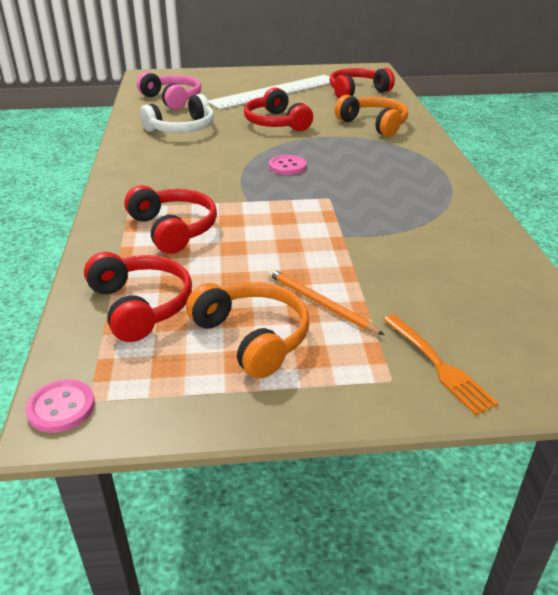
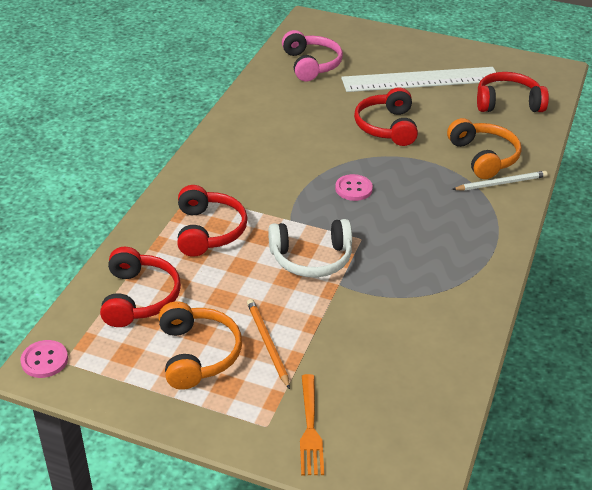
camera: 25 degrees right, 5 degrees up
white headphones [140,94,214,133] -> white headphones moved to [268,219,352,277]
none -> white pencil [452,171,548,191]

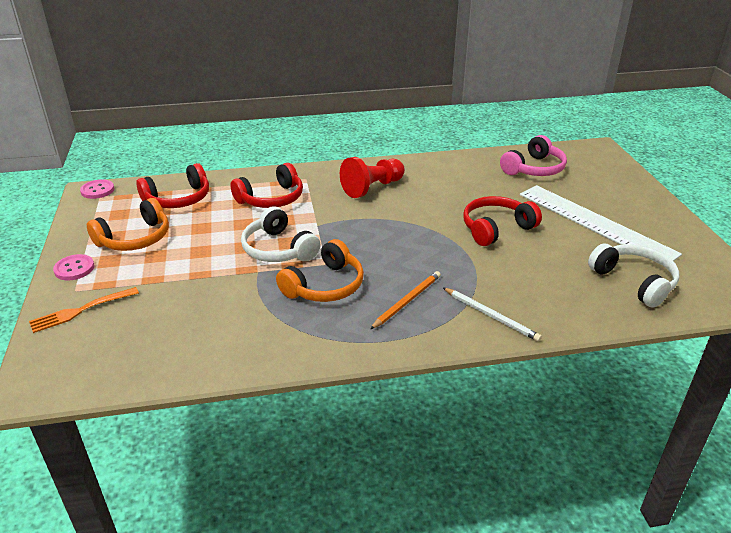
camera: 60 degrees right, 5 degrees down
orange pencil [247,299,290,389] -> orange pencil moved to [370,271,441,329]
pink button [335,174,373,201] -> pink button moved to [53,254,95,280]
orange headphones [447,118,522,179] -> orange headphones moved to [276,239,364,302]
red headphones [477,72,549,112] -> white headphones [588,243,679,308]
none -> red pawn [340,157,405,198]

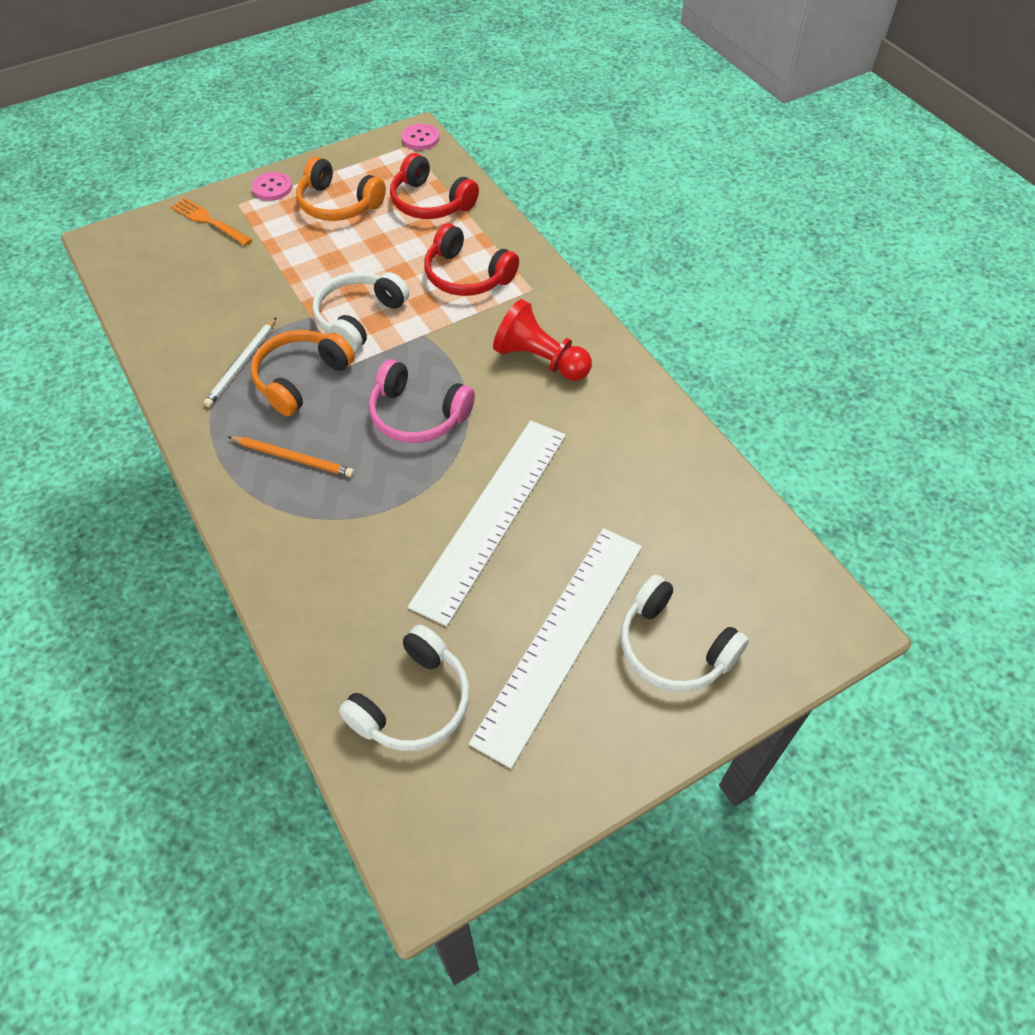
camera: 70 degrees right, 20 degrees up
orange headphones [276,239,364,302] -> orange headphones turned 105 degrees clockwise [250,330,355,416]
white pencil [443,288,542,342] -> white pencil moved to [203,317,277,407]
red headphones [463,196,542,246] -> white ruler [408,420,566,626]
pink headphones [500,135,567,176] -> pink headphones moved to [369,359,475,443]
none -> white headphones [621,575,749,692]

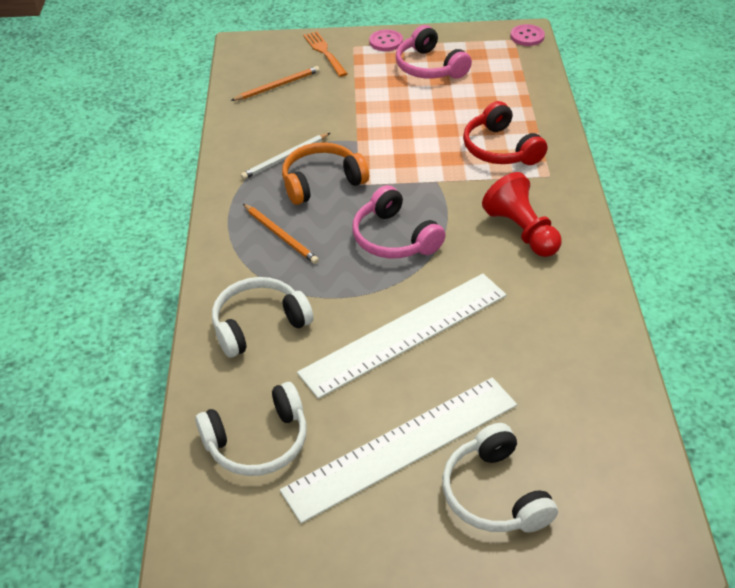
camera: 30 degrees right, 10 degrees down
orange headphones [296,156,386,221] -> pink headphones [396,25,472,79]
white headphones [313,272,409,352] -> white headphones moved to [212,277,313,358]
red headphones [390,153,479,219] -> none
none -> orange pencil [231,66,320,101]

